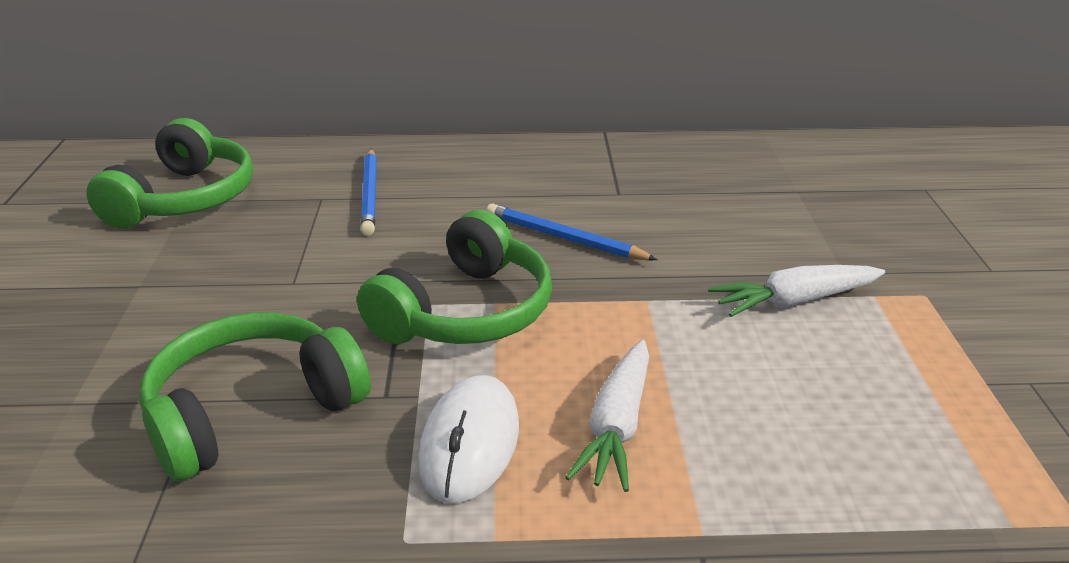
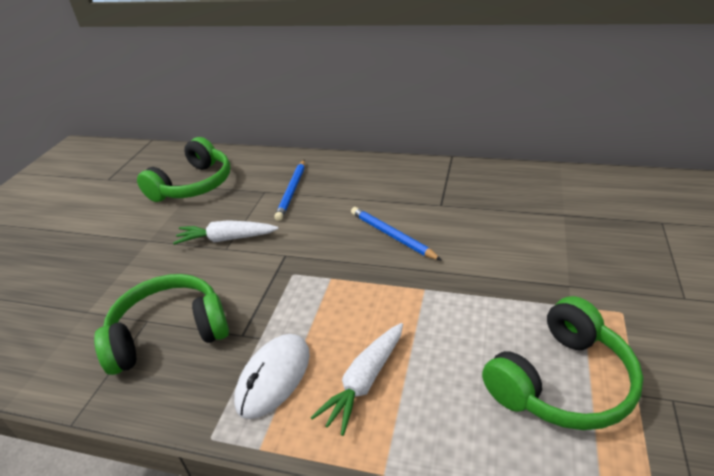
camera: 20 degrees right, 5 degrees up
green headphones [357,210,552,344] -> green headphones moved to [482,296,643,430]
white carrot [708,265,885,317] -> white carrot moved to [173,220,279,245]

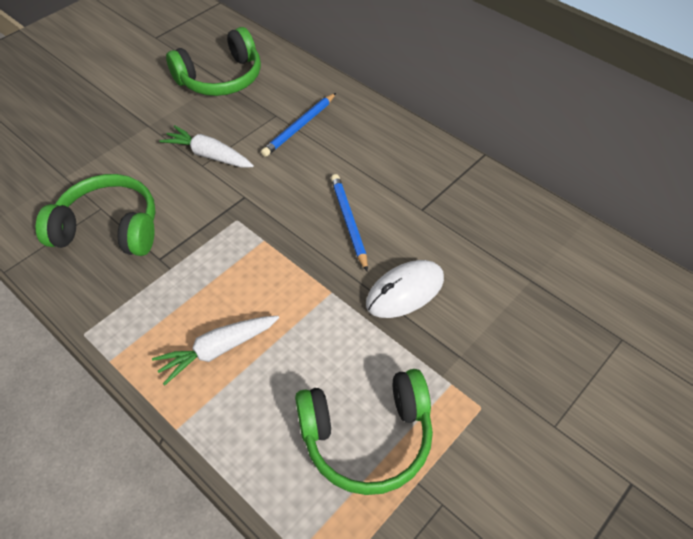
camera: 25 degrees right, 15 degrees up
white mouse [234,334,310,419] -> white mouse moved to [366,260,444,318]

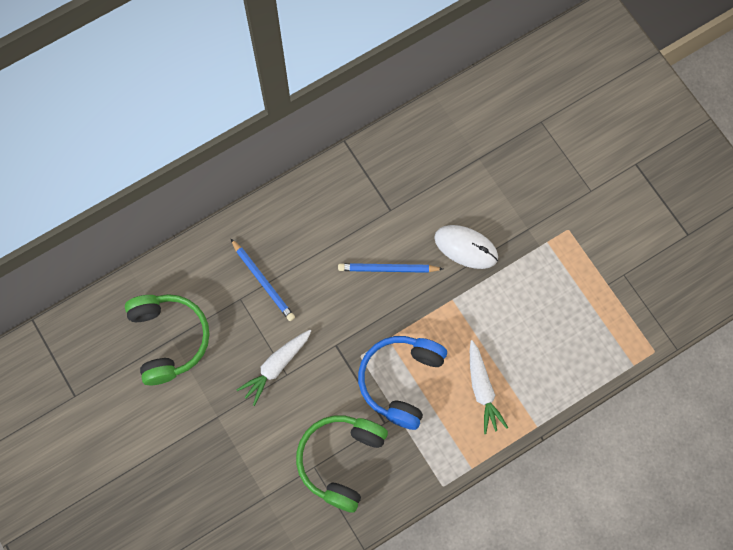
camera: 75 degrees left, 20 degrees up
green headphones [295,369,433,495] -> none
white mouse [366,260,444,318] -> white mouse turned 45 degrees counterclockwise [434,225,498,269]
none -> blue headphones [358,336,447,430]

